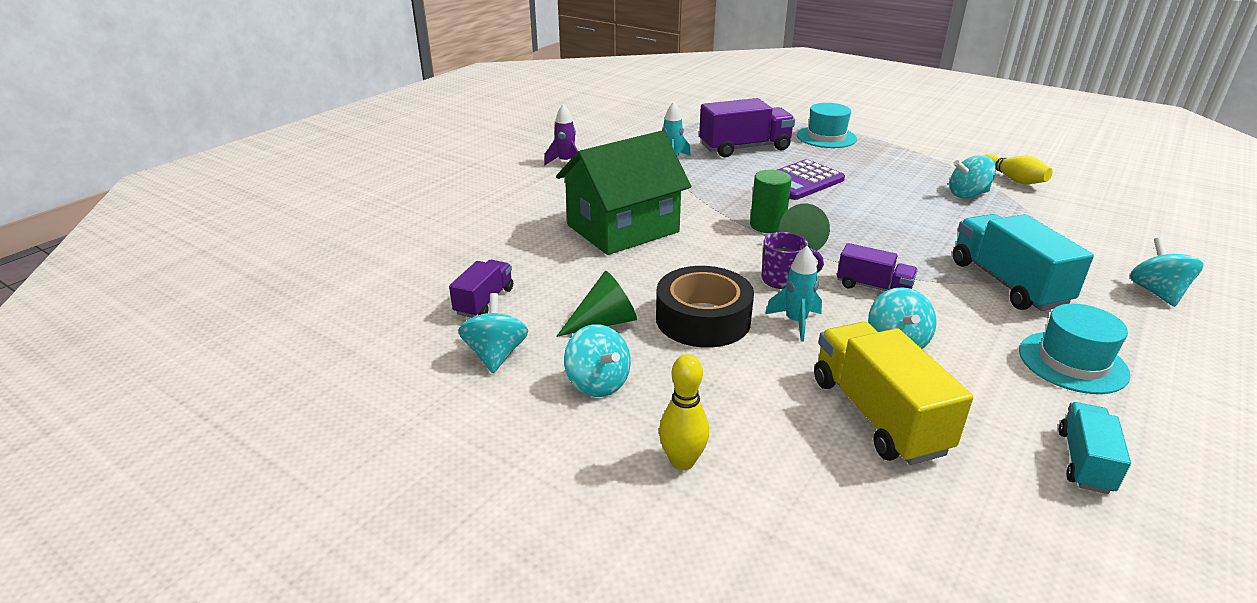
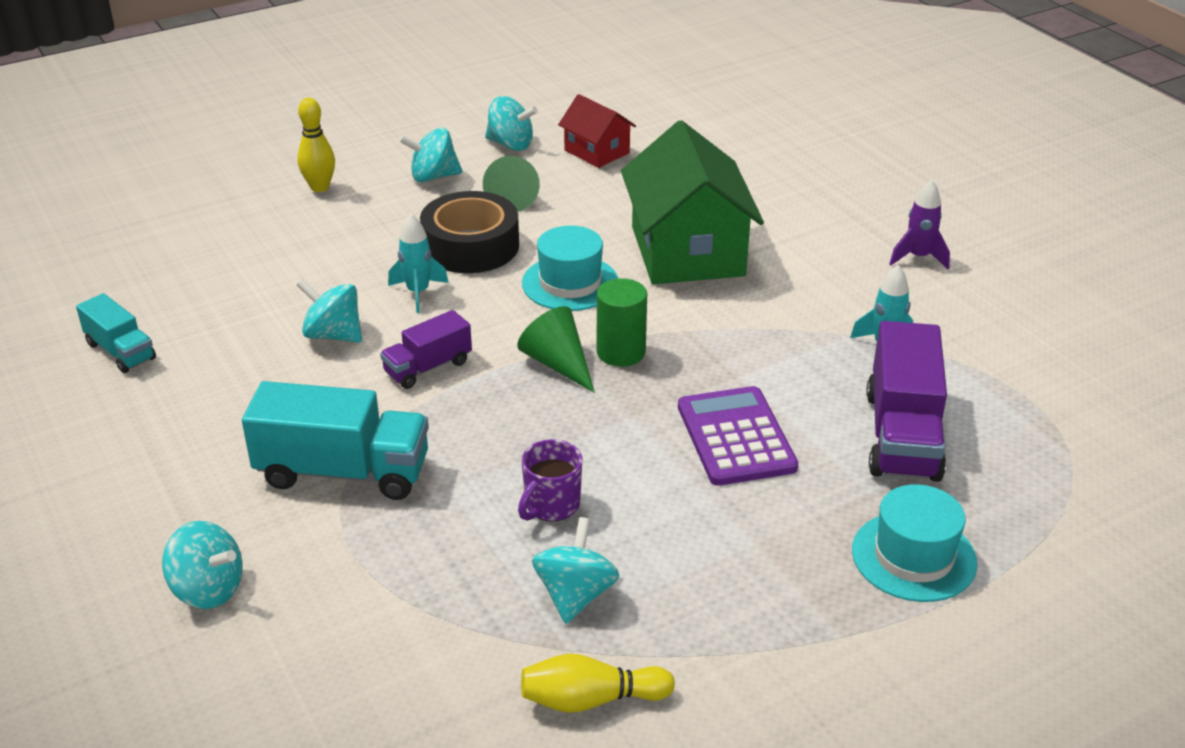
camera: 115 degrees right, 5 degrees up
purple truck [449,260,513,318] -> red house [558,94,636,168]
purple mug [761,232,824,289] -> purple mug moved to [518,439,583,521]
yellow truck [814,322,973,465] -> none
turquoise hat [1019,304,1130,394] -> turquoise hat moved to [522,226,618,311]

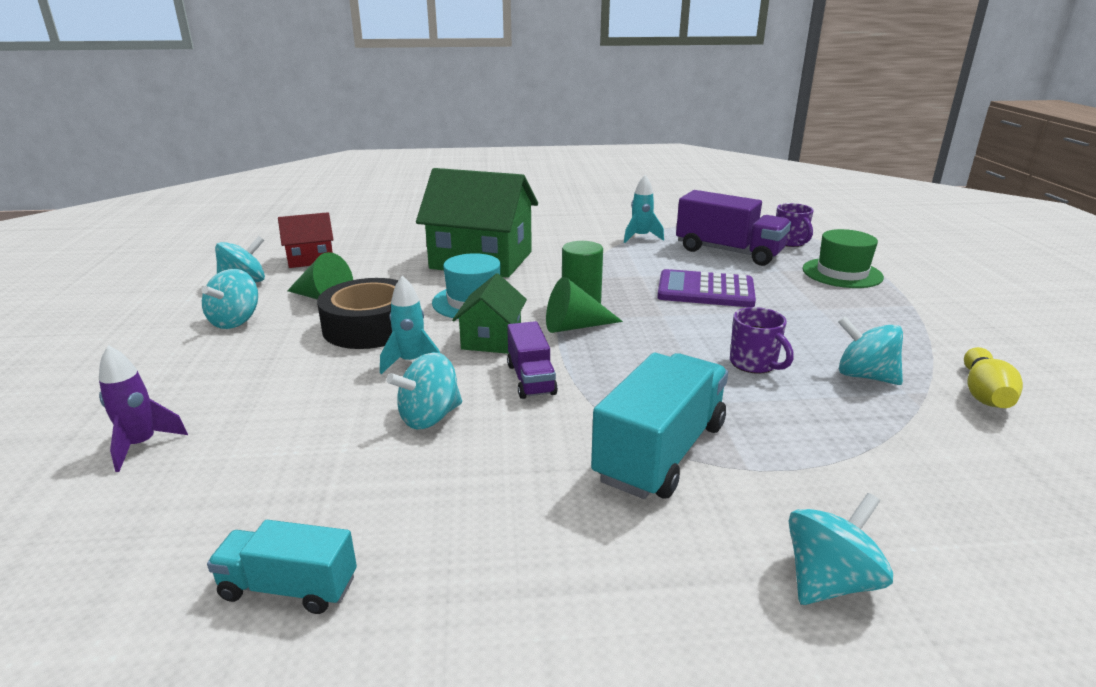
camera: 65 degrees left, 10 degrees down
turquoise truck [76,293,156,373] -> turquoise truck turned 150 degrees counterclockwise [207,520,357,614]
yellow bowling pin [297,98,335,192] -> none
turquoise hat [852,484,977,602] -> green hat [802,229,884,288]
purple rocket [889,180,950,269] -> purple rocket moved to [99,345,188,472]
none -> green house [452,273,527,354]
none -> purple mug [776,203,814,247]

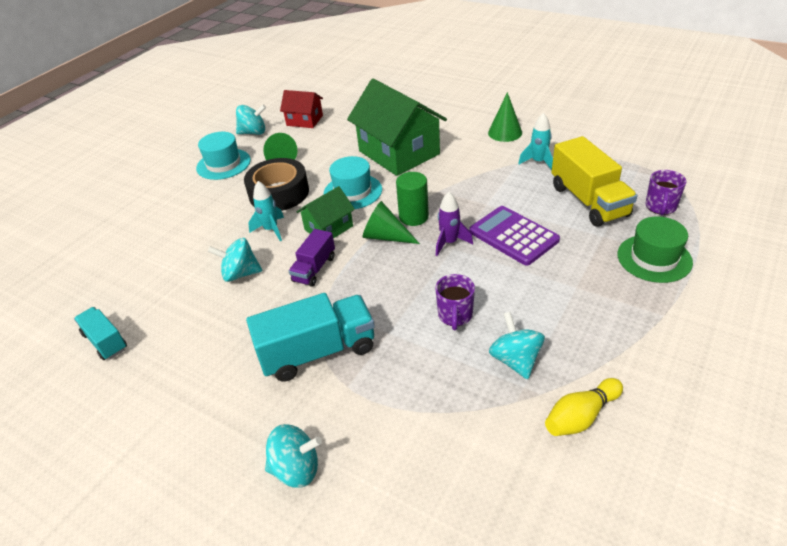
camera: 40 degrees right, 15 degrees up
purple rocket [99,345,188,472] -> purple rocket moved to [436,192,473,256]
turquoise spinning top [201,269,258,329] -> turquoise hat [196,132,251,180]
purple truck [676,190,791,266] -> yellow truck [551,136,637,227]
none -> green cone [488,92,522,142]

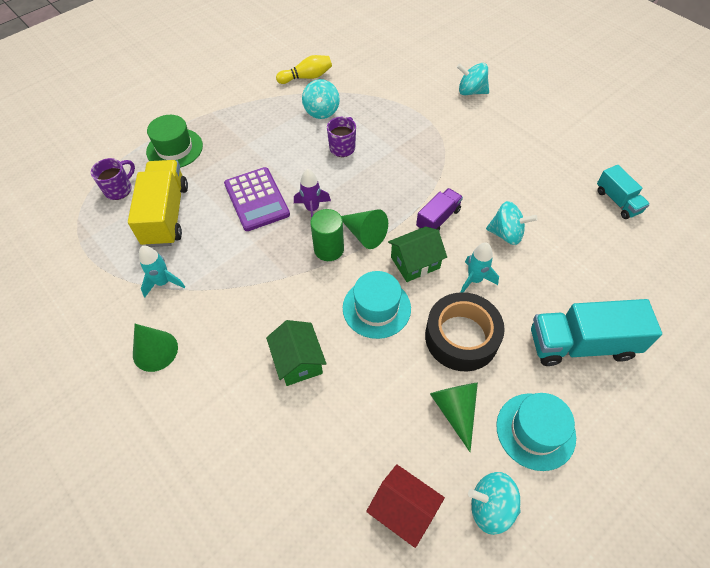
camera: 165 degrees left, 15 degrees up
turquoise truck [246,293,375,382] -> turquoise truck moved to [531,299,662,366]
green house [347,79,447,176] -> green house [266,320,327,386], size x0.52

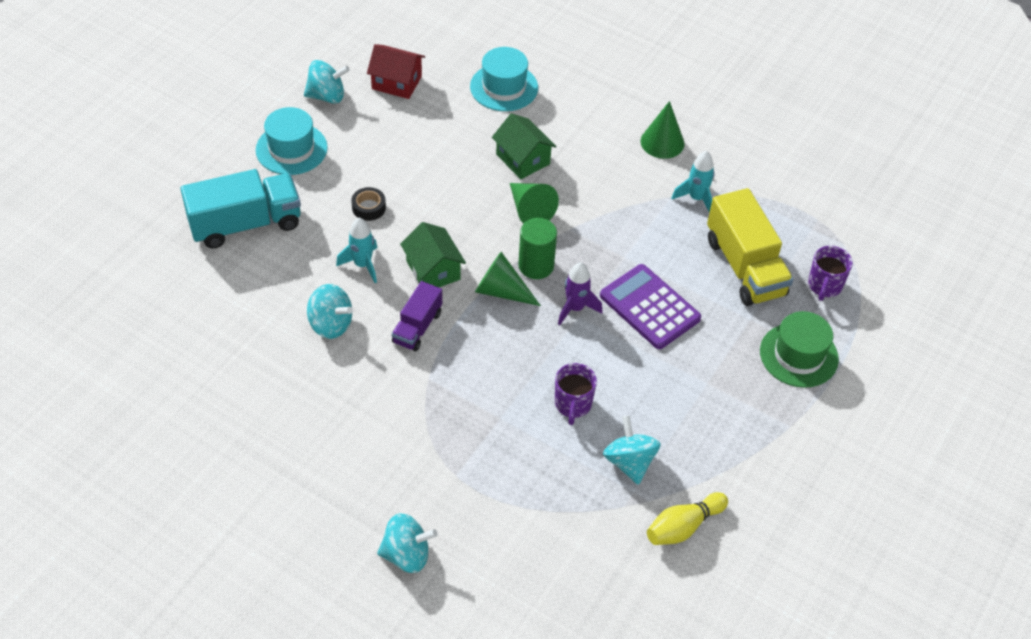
camera: 160 degrees right, 5 degrees down
turquoise hat [343,271,411,339] -> turquoise hat moved to [470,47,538,111]
green house [388,226,447,282] -> green house turned 75 degrees counterclockwise [400,222,466,287]
black tape [425,292,505,371] -> black tape [351,187,386,221], size x0.44
green cone [430,383,478,452] -> green cone moved to [510,183,559,224]
turquoise spinning top [486,201,538,245] -> turquoise spinning top turned 150 degrees counterclockwise [307,284,353,339]
turquoise truck [597,165,650,219] -> none

